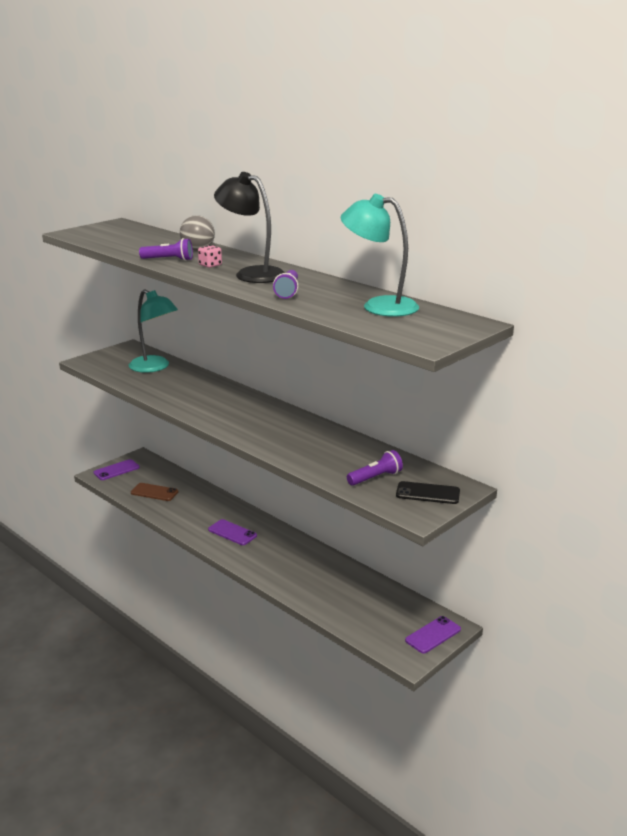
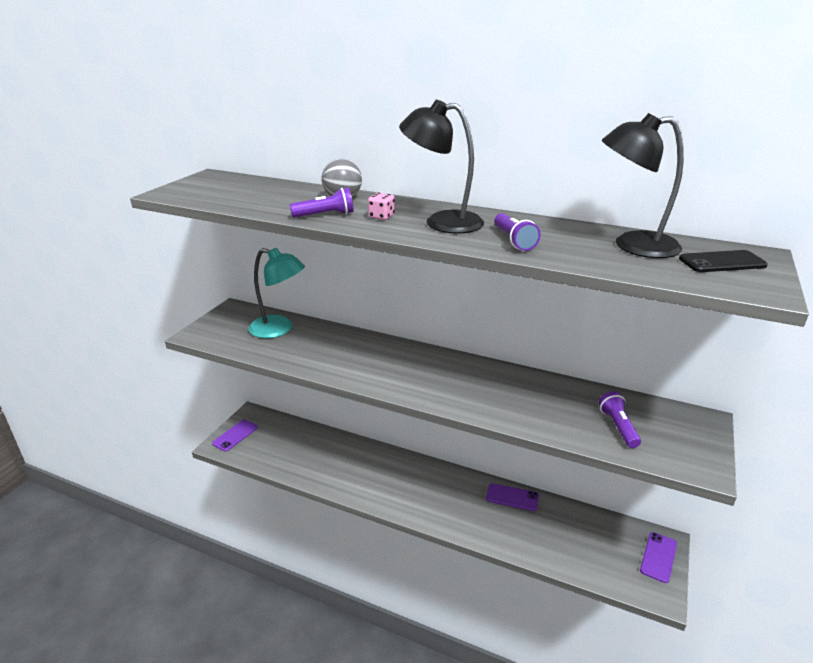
camera: 20 degrees left, 5 degrees up
brown phone [131,483,178,501] -> none
purple phone [208,519,257,545] -> purple phone moved to [486,483,539,511]
turquoise lamp [341,194,419,317] -> black lamp [602,113,684,258]
purple flashlight [347,450,403,486] -> purple flashlight turned 45 degrees counterclockwise [598,391,641,448]
black phone [396,481,460,504] -> black phone moved to [679,250,768,272]

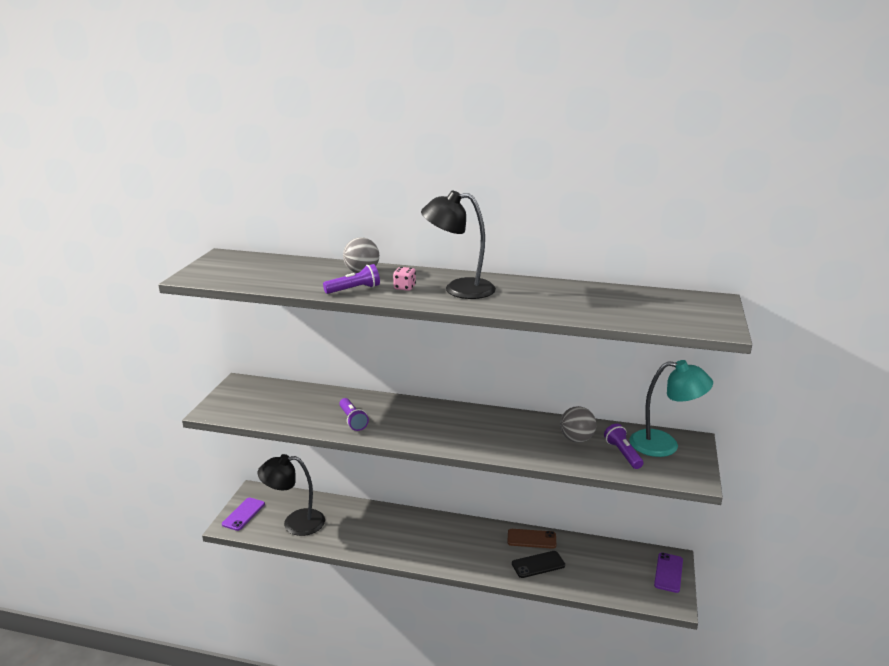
camera: 10 degrees left, 5 degrees down
turquoise lamp [248,248,305,338] -> turquoise lamp moved to [629,360,713,457]
purple phone [486,483,539,511] -> brown phone [507,529,556,549]
purple flashlight [494,213,541,251] -> purple flashlight moved to [339,398,369,431]
black lamp [602,113,684,258] -> black lamp moved to [258,454,325,536]
black phone [679,250,768,272] -> black phone moved to [512,551,565,578]
none -> grey ball [560,406,596,442]

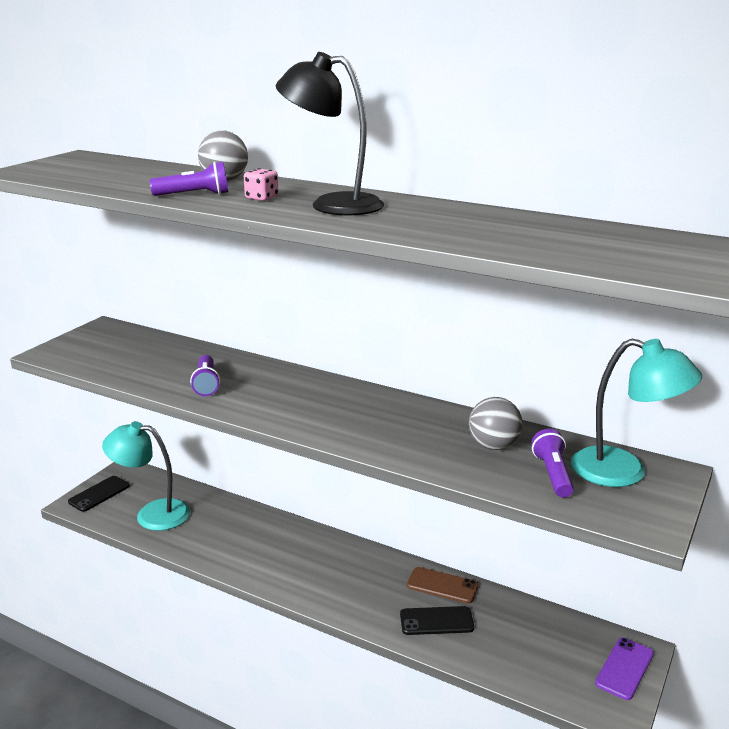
camera: 15 degrees right, 0 degrees up
purple phone [222,497,265,531] -> black phone [68,476,130,512]
black lamp [258,454,325,536] -> turquoise lamp [102,421,190,531]

